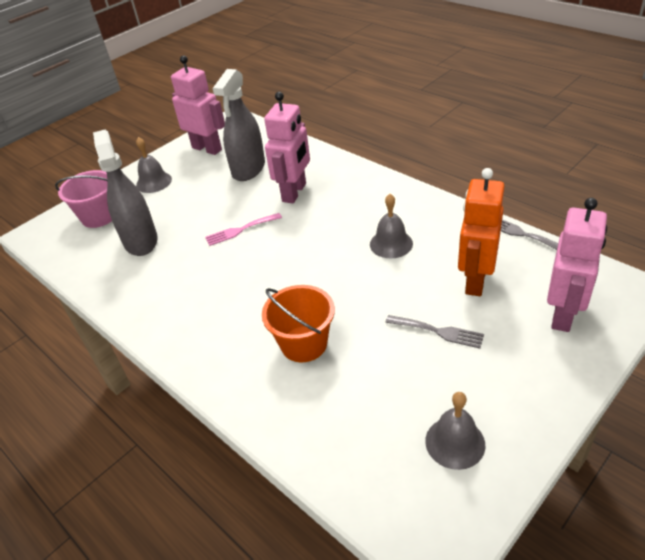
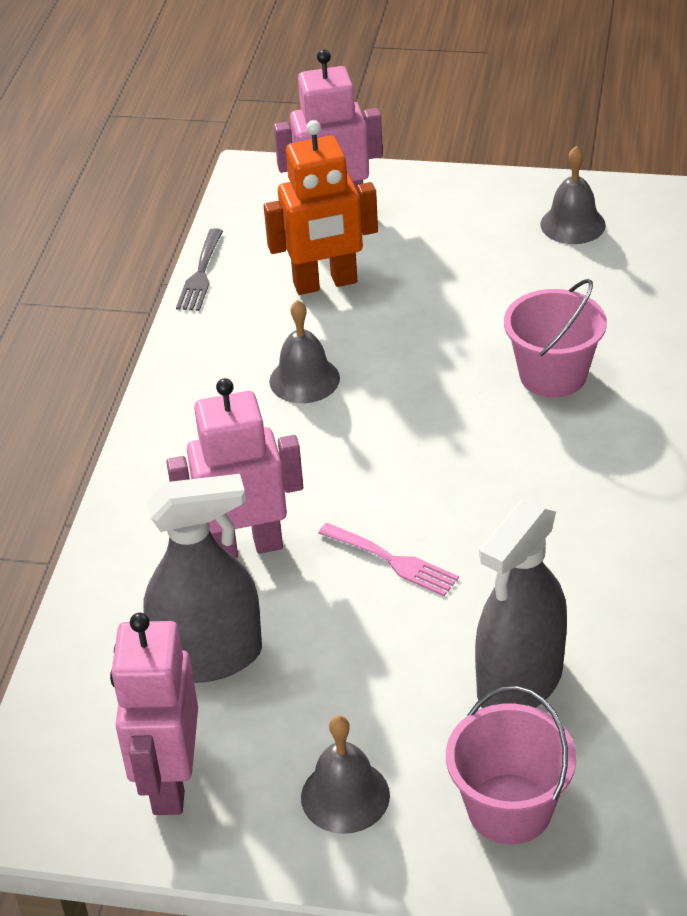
camera: 125 degrees left, 0 degrees up
orange bucket [262,285,335,362] -> pink bucket [504,279,607,397]
grey fork [385,315,484,349] -> none

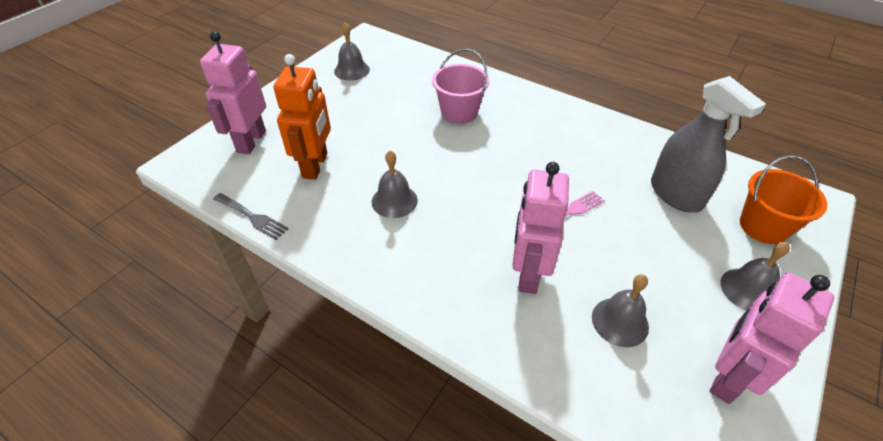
camera: 70 degrees left, 5 degrees up
pink robot [110,613,198,815] -> pink robot turned 105 degrees clockwise [709,273,834,404]
grey spray bottle [143,474,262,683] -> grey bell [592,274,649,347]
pink bucket [446,686,576,845] -> orange bucket [740,155,827,244]

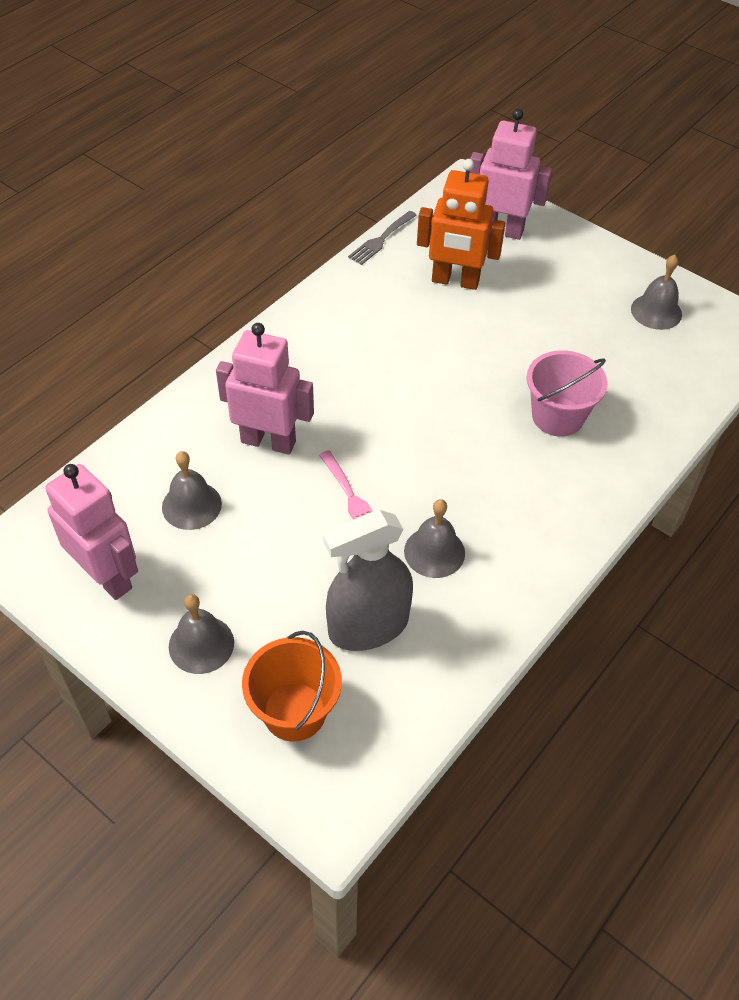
camera: 95 degrees right, 5 degrees up
grey bell [372,150,418,218] -> grey bell moved to [404,499,465,578]

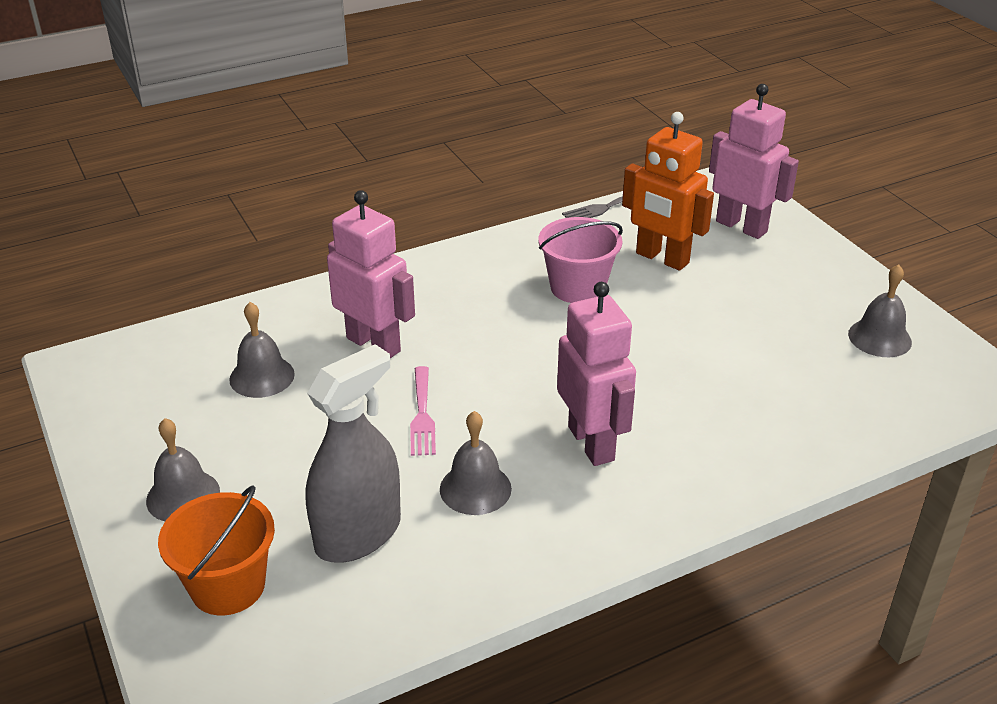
camera: 25 degrees right, 15 degrees down
pink robot [45,464,138,600] -> pink robot moved to [557,282,636,466]
grey spray bottle [323,510,413,651] -> grey spray bottle turned 135 degrees clockwise [305,344,401,563]
pink bucket [527,350,608,437] -> pink bucket moved to [538,217,623,303]

